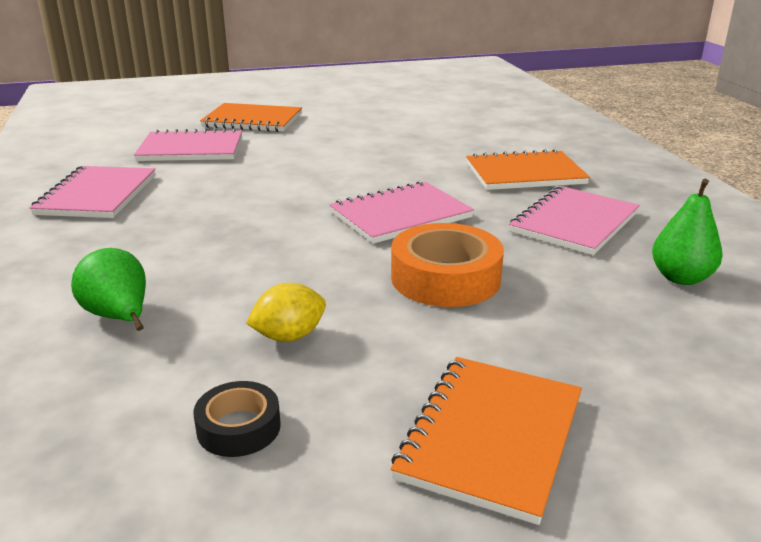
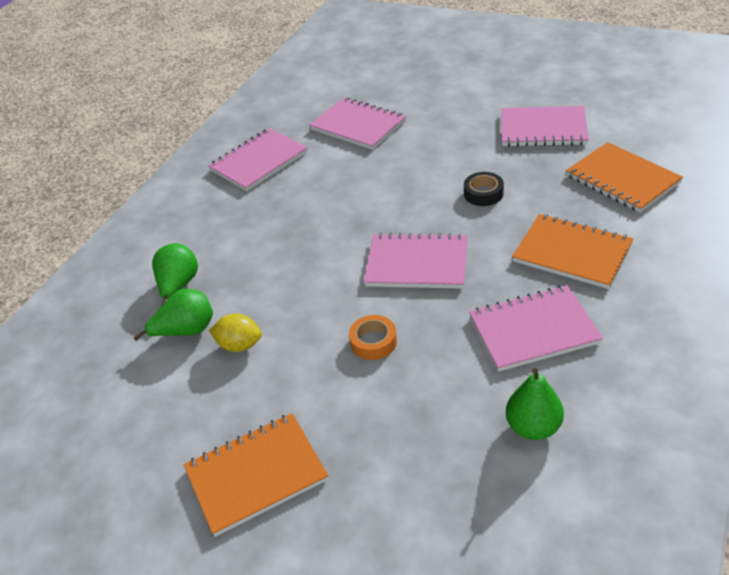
camera: 45 degrees right, 15 degrees up
black tape [193,381,281,457] -> black tape moved to [464,172,504,206]
orange notebook [200,103,302,132] -> orange notebook moved to [566,142,683,213]
orange tape [391,223,504,307] -> orange tape [349,315,397,360], size x0.55
none -> green pear [134,288,213,341]
none -> pink notebook [501,106,589,147]

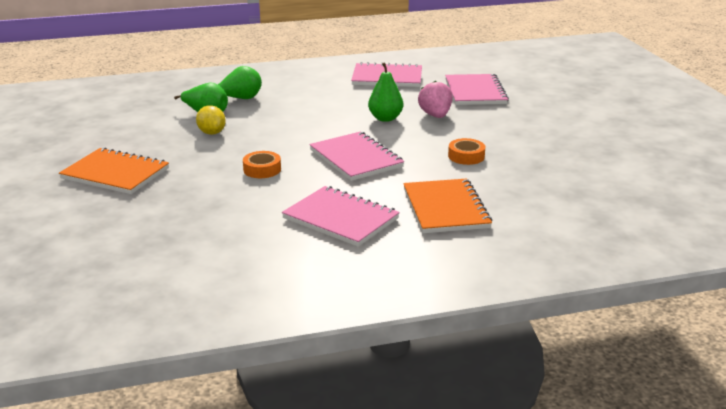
camera: 45 degrees right, 15 degrees down
black tape [464,172,504,206] -> orange tape [448,138,485,165]
pink notebook [501,106,589,147] -> none
green pear [506,368,564,440] -> green pear moved to [368,62,403,122]
orange notebook [566,142,683,213] -> none
none -> pink strawberry [418,81,453,118]

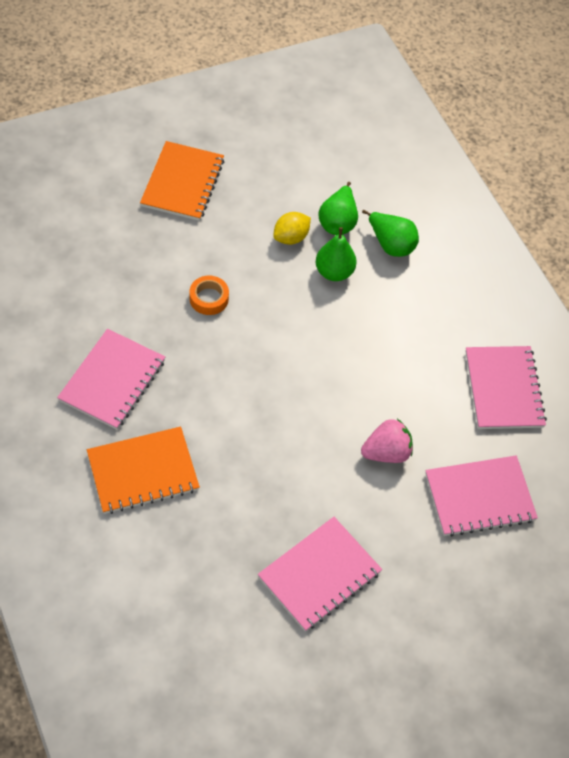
camera: 75 degrees right, 30 degrees up
pink notebook [309,132,404,181] -> pink notebook moved to [258,517,382,632]
green pear [368,62,403,122] -> green pear moved to [316,227,357,281]
orange tape [448,138,485,165] -> none

